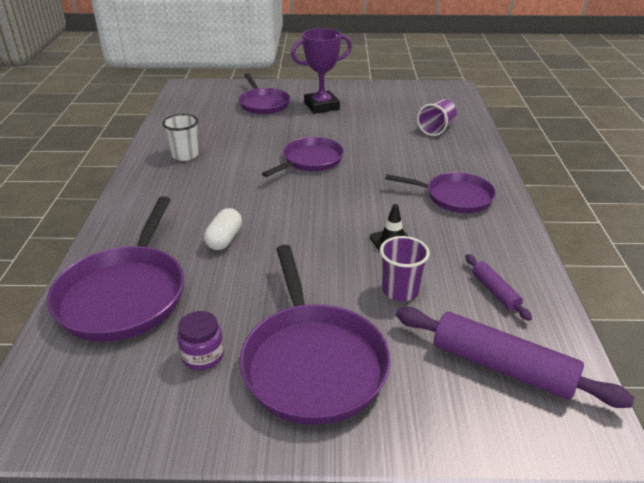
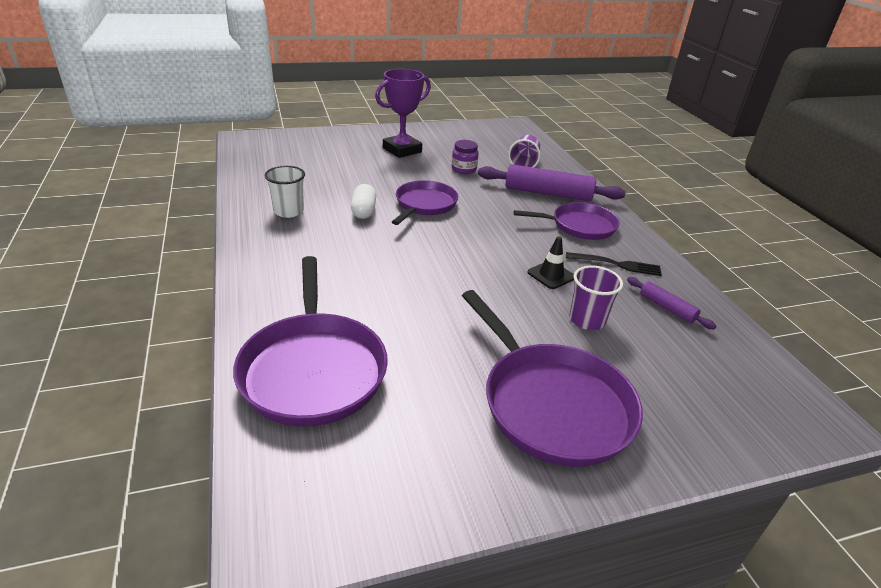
camera: 20 degrees left, 0 degrees up
purple jar [177,311,224,370] -> purple jar moved to [452,140,479,174]
white capsule [204,208,242,250] -> white capsule moved to [351,184,376,219]
purple pan [239,74,290,114] -> none
purple rolling pin [396,307,634,408] -> purple rolling pin moved to [478,164,626,201]
none -> black fork [566,252,662,276]

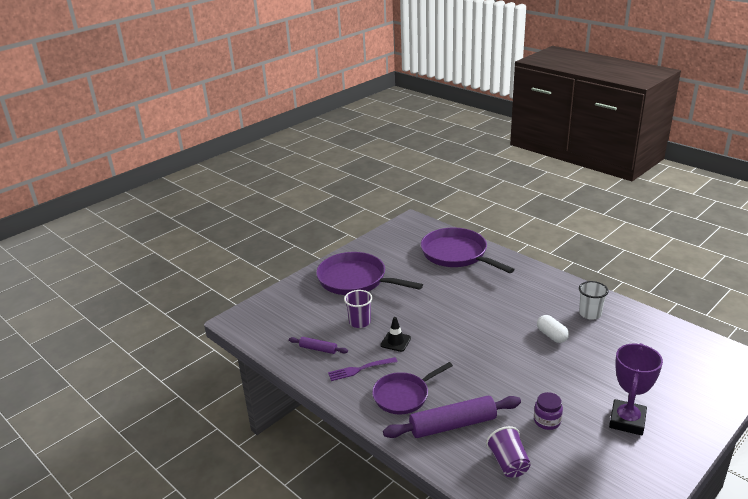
camera: 155 degrees right, 5 degrees down
purple pan [392,180,458,225] -> none
black fork [566,252,662,276] -> purple fork [328,357,398,381]

